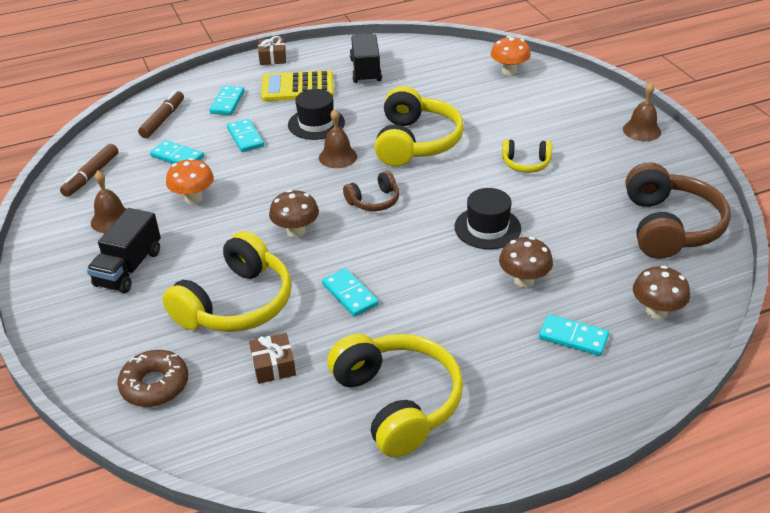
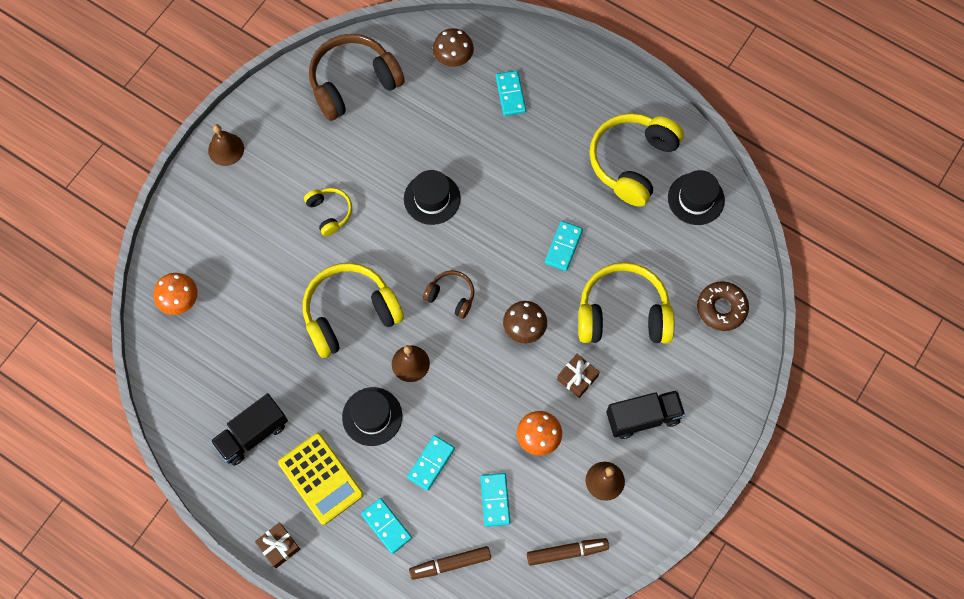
camera: 125 degrees left, 30 degrees up
turquoise domino [209,86,245,115] -> turquoise domino turned 75 degrees clockwise [361,498,412,554]
brown gift [249,333,296,384] -> brown gift moved to [557,354,600,398]
brown mushroom [499,237,553,288] -> none
none -> black hat [668,170,725,225]

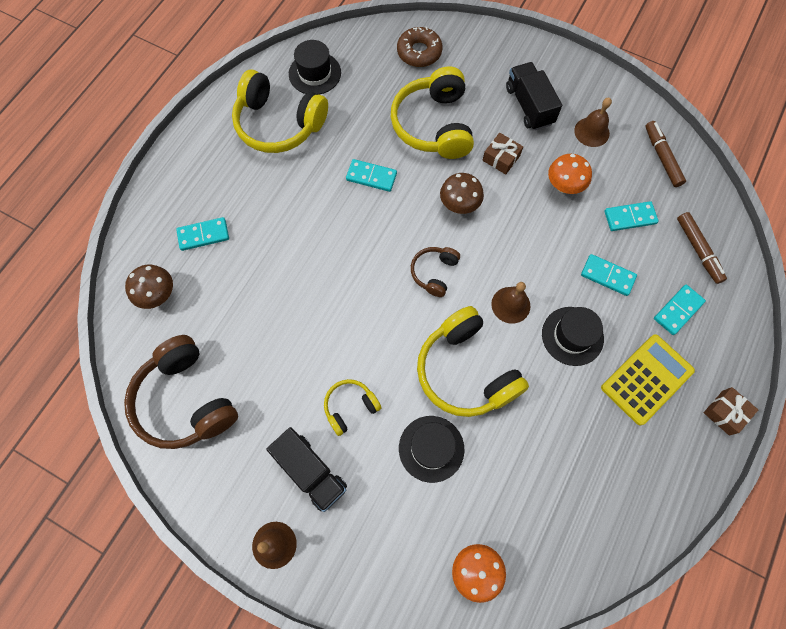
camera: 95 degrees left, 0 degrees up
black truck [210,393,288,466] -> black truck moved to [266,427,347,512]
black hat [404,170,461,225] -> black hat moved to [399,416,465,483]

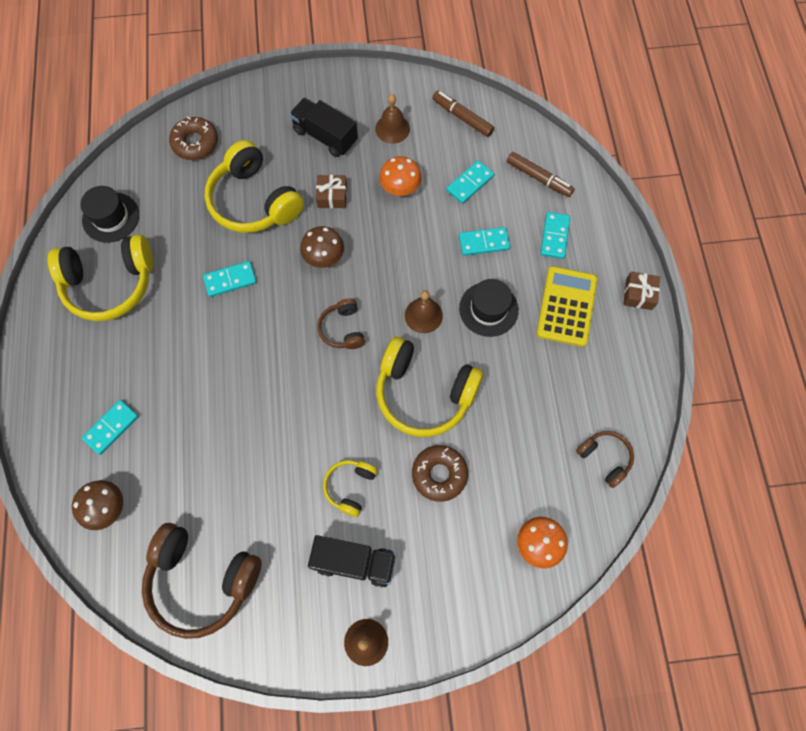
camera: 35 degrees left, 0 degrees up
black hat [399,416,465,483] -> brown donut [412,445,468,502]
none -> brown headphones [576,431,634,488]

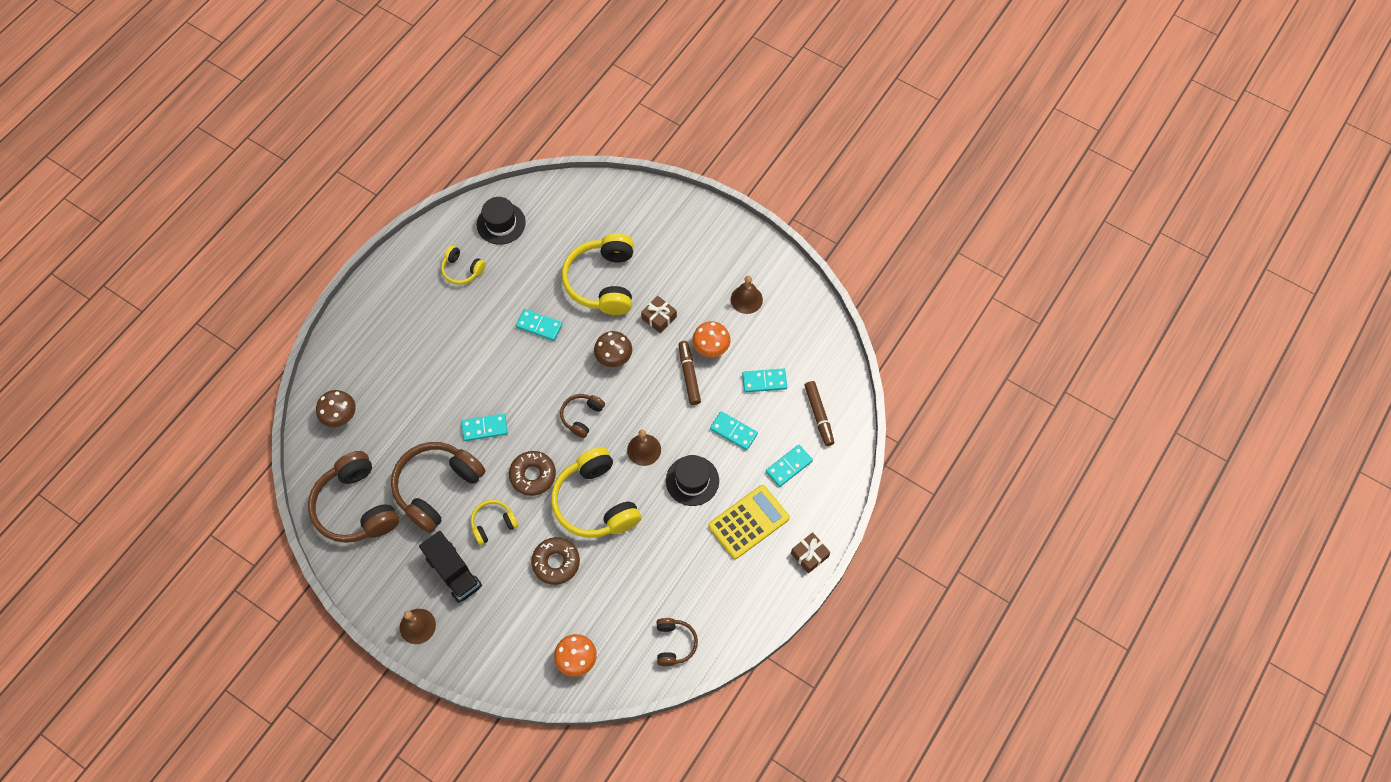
camera: 40 degrees right, 5 degrees down
yellow headphones [48,234,153,321] -> yellow headphones [441,245,486,285], size x0.51
turquoise domino [82,400,139,455] -> turquoise domino moved to [461,413,508,441]
brown donut [169,117,218,160] -> brown donut moved to [509,451,556,496]
black truck [290,98,358,157] -> none
brown marker [433,91,494,137] -> brown marker moved to [679,341,701,405]
none -> brown headphones [391,442,485,533]

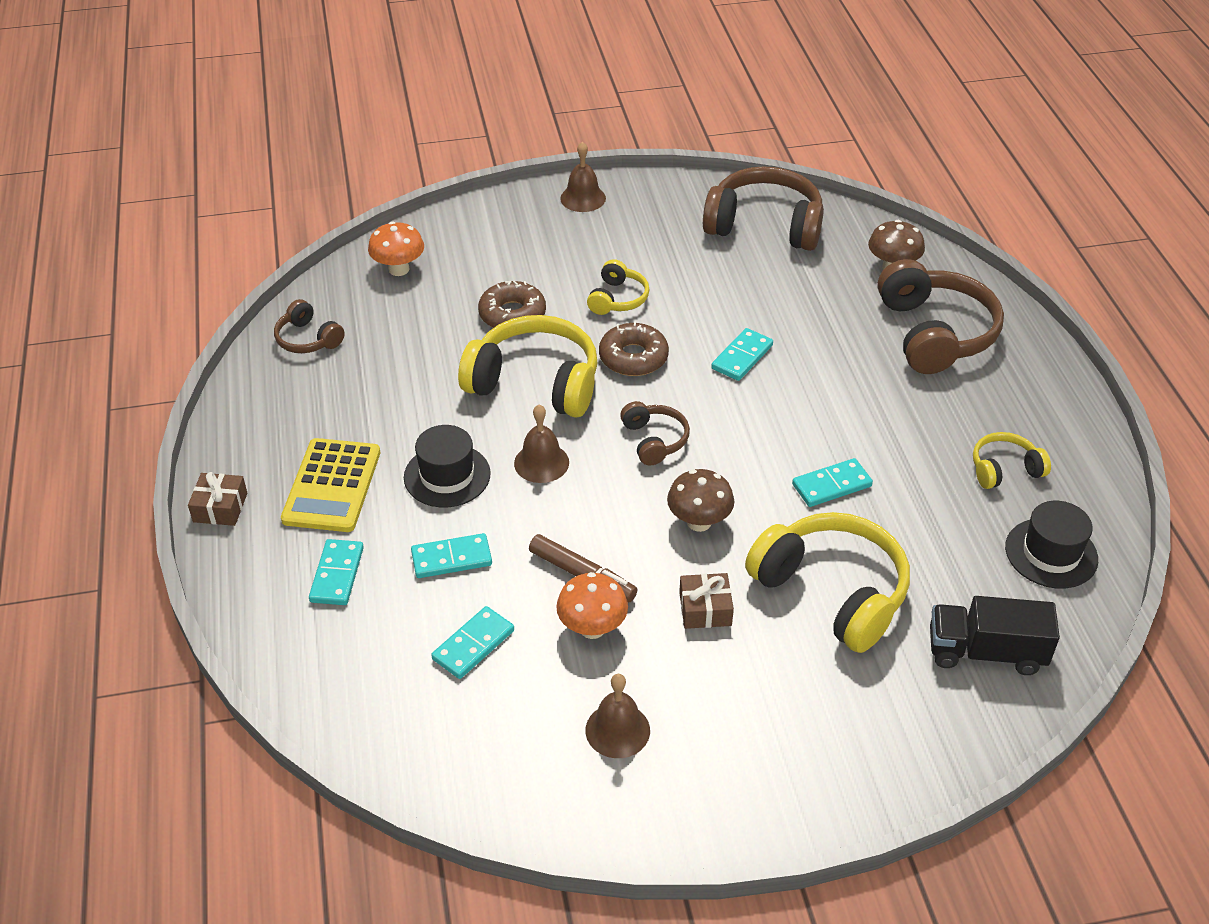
camera: 135 degrees right, 20 degrees down
brown headphones [391,442,485,533] -> brown headphones moved to [878,259,1004,374]
black truck [419,531,482,603] -> black truck moved to [930,596,1060,675]
brown marker [804,381,834,446] -> none

